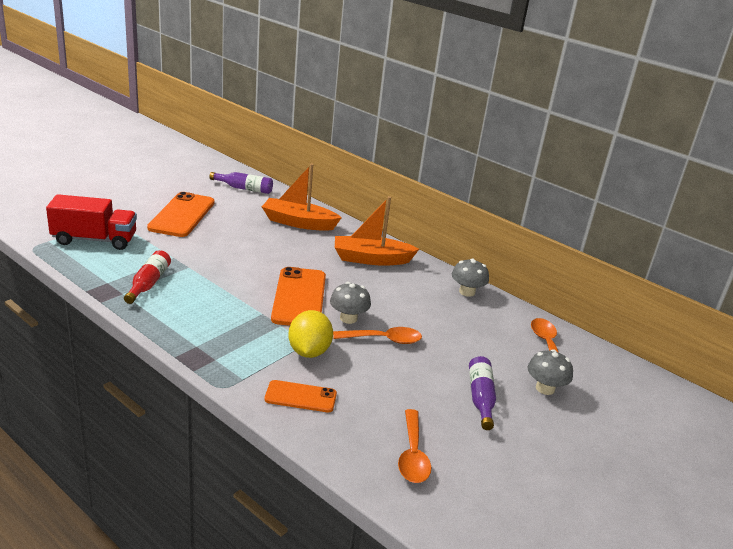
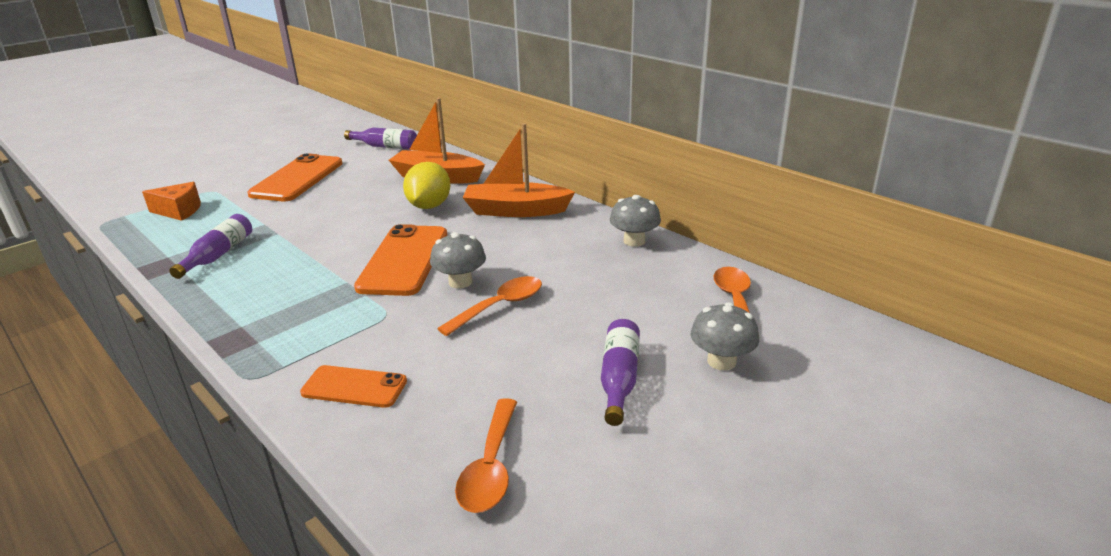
camera: 10 degrees right, 0 degrees up
red truck [46,194,137,250] -> orange cheese [142,182,201,221]
red bottle [124,250,171,304] -> purple bottle [169,214,252,279]
yellow lemon [288,310,333,358] -> yellow lemon moved to [403,162,450,209]
orange spoon [333,327,422,344] -> orange spoon turned 45 degrees counterclockwise [437,276,542,336]

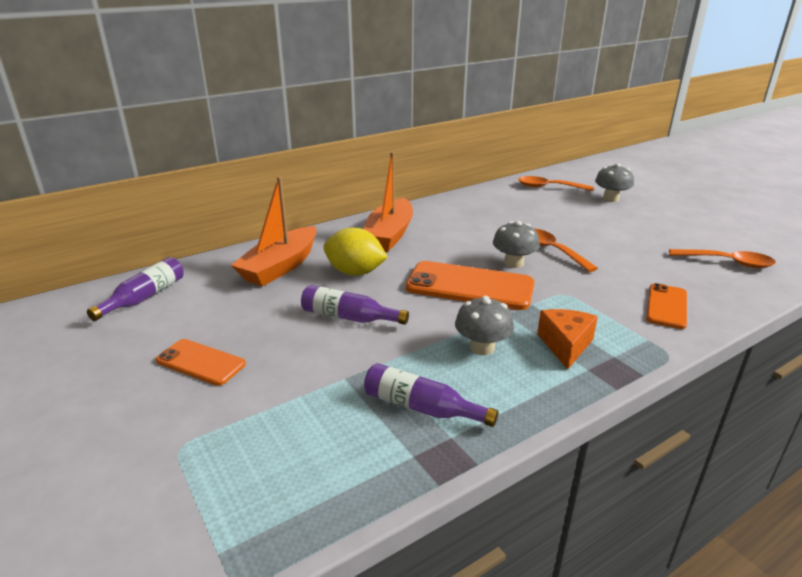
camera: 80 degrees left, 0 degrees up
orange cheese [142,182,201,221] -> orange cheese moved to [537,309,598,370]
orange phone [247,153,343,202] -> orange phone [156,339,246,386], size x0.58
purple bottle [601,319,640,426] -> purple bottle moved to [301,285,409,325]
grey mushroom [610,195,661,247] -> grey mushroom moved to [455,296,514,355]

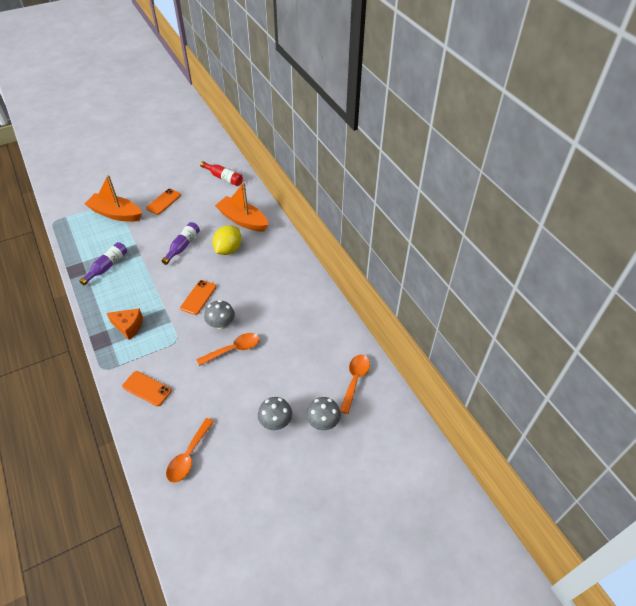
camera: 95 degrees right, 20 degrees up
purple bottle [87,257,184,321] -> red bottle [200,161,243,186]
orange boat [364,152,413,252] -> orange boat moved to [85,175,142,222]
orange phone [406,261,534,310] -> orange phone [180,280,216,315], size x0.58
grey mushroom [455,296,514,355] -> grey mushroom moved to [258,397,292,430]

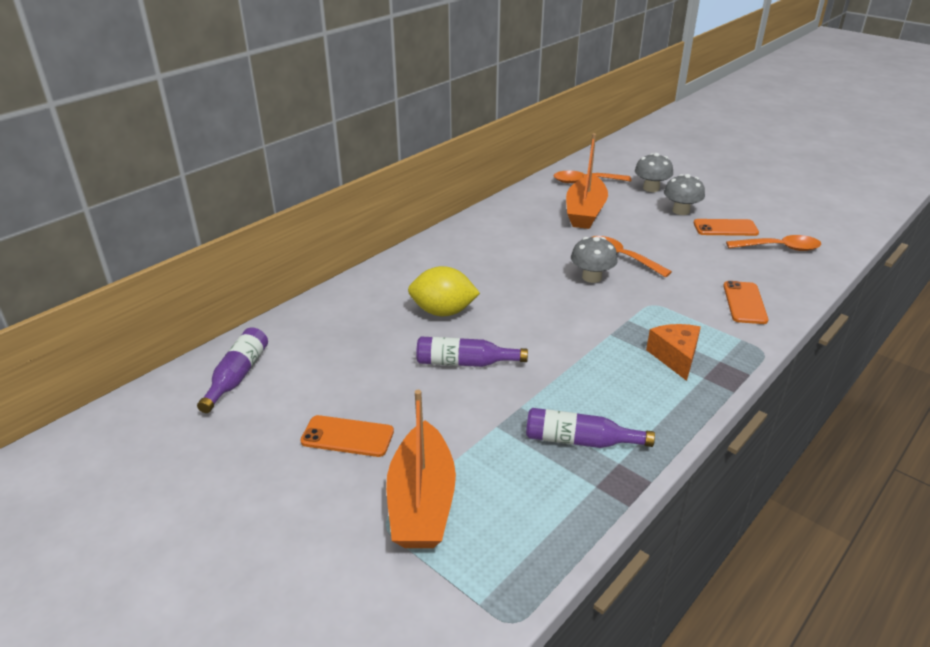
camera: 110 degrees left, 15 degrees down
orange phone [180,280,216,315] -> orange phone moved to [694,219,759,236]
red bottle [200,161,243,186] -> purple bottle [197,327,268,413]
orange boat [215,182,268,231] -> orange boat moved to [566,133,608,229]

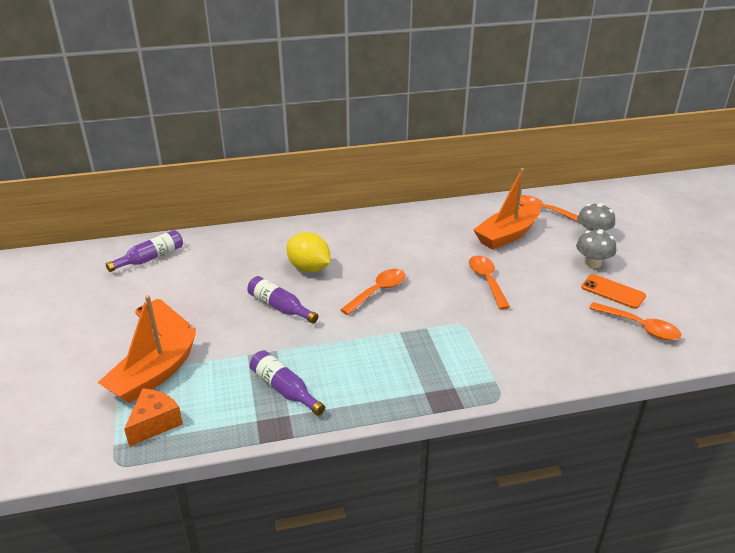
camera: 35 degrees right, 0 degrees up
grey mushroom [571,237,618,283] -> none
orange cheese [646,324,701,381] -> orange cheese moved to [124,388,183,447]
orange phone [724,281,768,324] -> none
none -> orange spoon [340,269,405,315]

